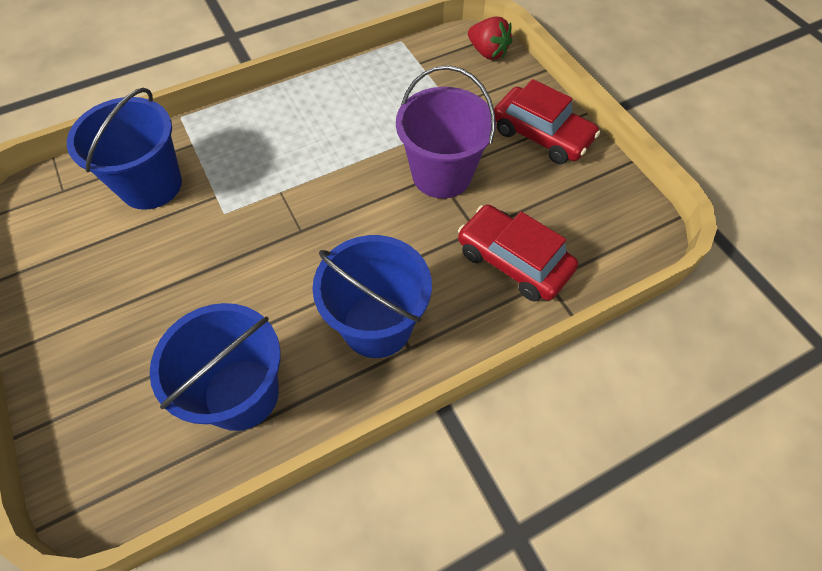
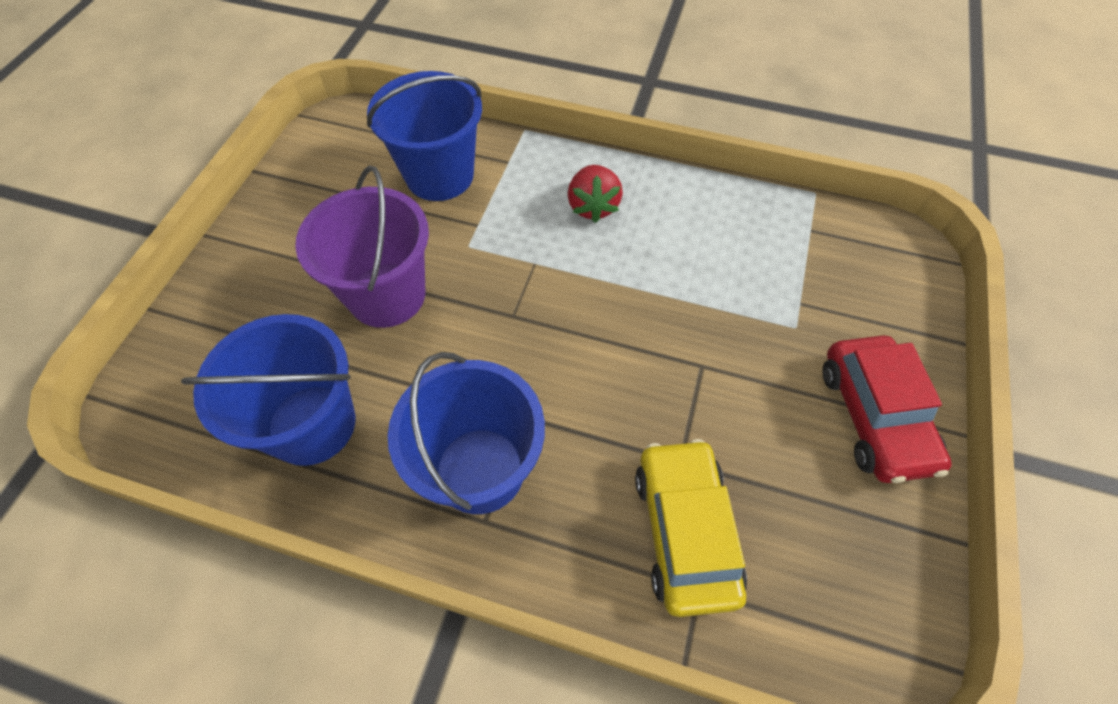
camera: 45 degrees right, 0 degrees up
purple bucket [396,65,496,198] -> purple bucket moved to [295,165,429,328]
red car [458,204,578,302] -> yellow car [635,439,747,617]
red strawberry [468,17,512,60] -> red strawberry moved to [568,165,623,223]

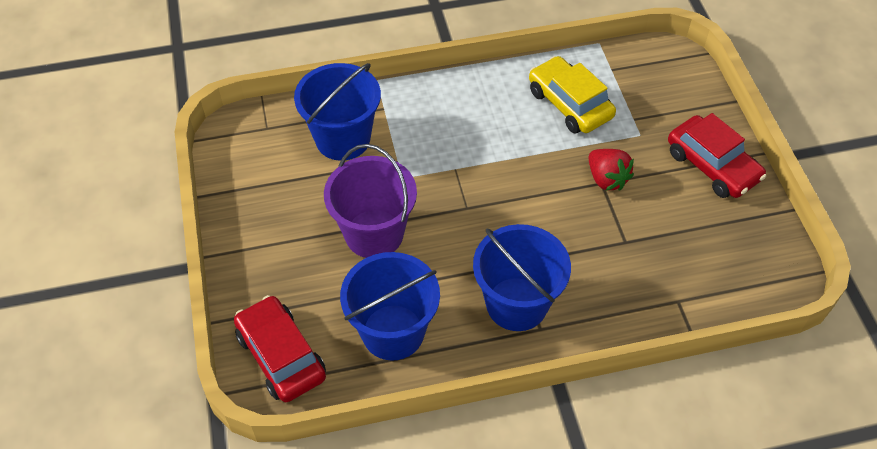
camera: 30 degrees left, 5 degrees down
red strawberry [568,165,623,223] -> red strawberry moved to [589,149,634,191]
yellow car [635,439,747,617] -> yellow car moved to [529,56,616,134]
none -> red car [234,295,326,402]

